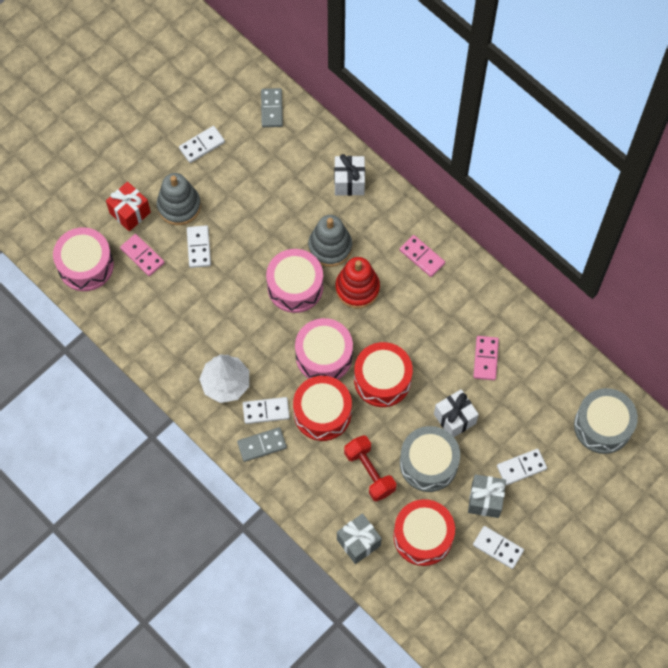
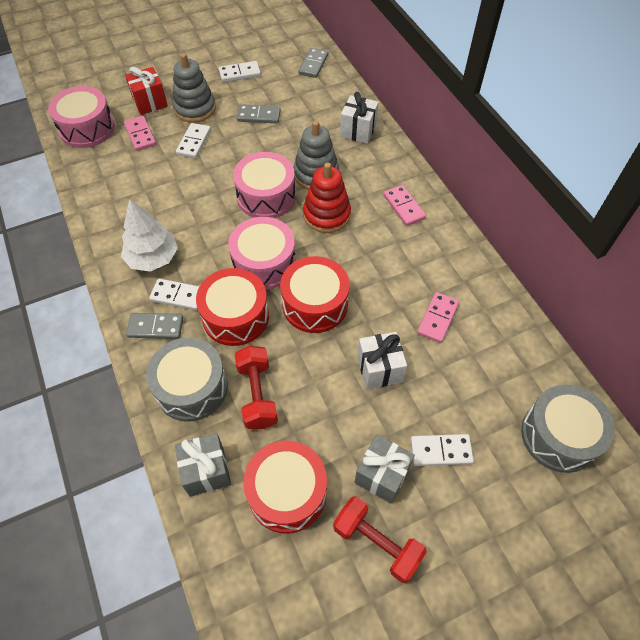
camera: 20 degrees right, 10 degrees down
grey drum [400,426,460,492] -> grey drum moved to [146,338,228,422]
white domino [473,526,524,569] -> red dumbbell [333,496,427,583]
none -> grey domino [237,104,281,123]

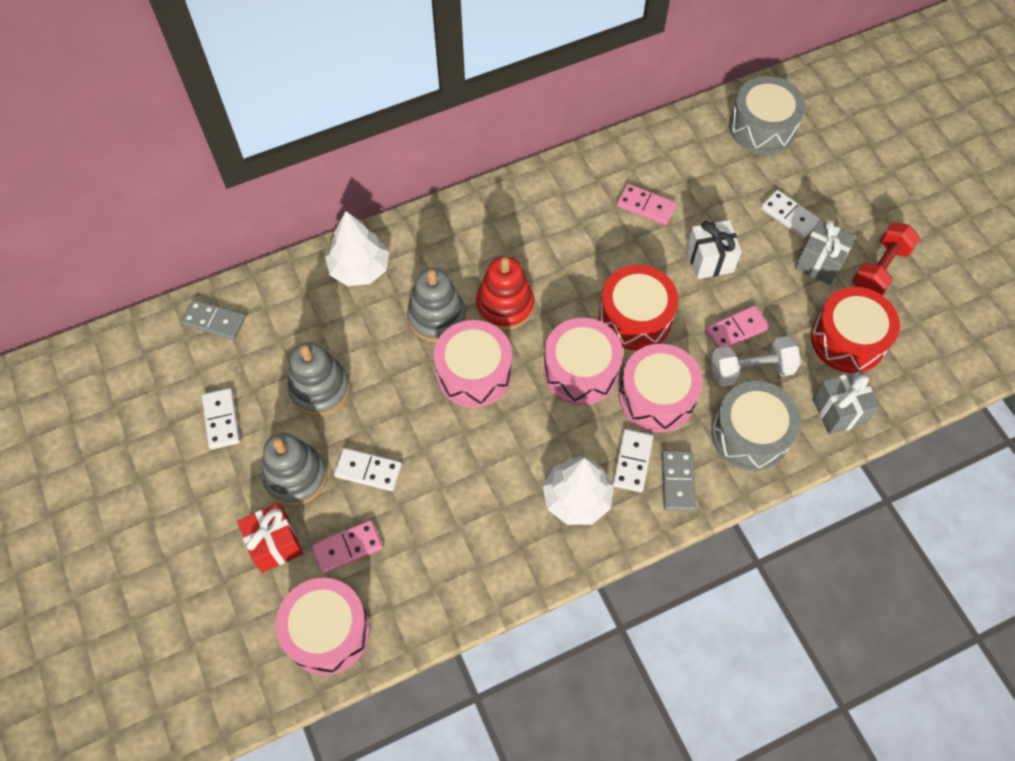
camera: 90 degrees left, 5 degrees up
red drum [196,268,269,346] -> pink drum [619,344,703,432]
red dumbbell [234,346,278,429] -> white dumbbell [710,336,801,387]
grey domino [237,104,281,123] -> grey stacking toy [287,342,350,416]
white gift [340,92,379,144] -> white tree [325,211,389,286]
pink domino [383,185,426,226] -> pink domino moved to [705,305,769,348]
white domino [410,434,474,466] -> white domino turned 45 degrees counterclockwise [760,190,820,238]

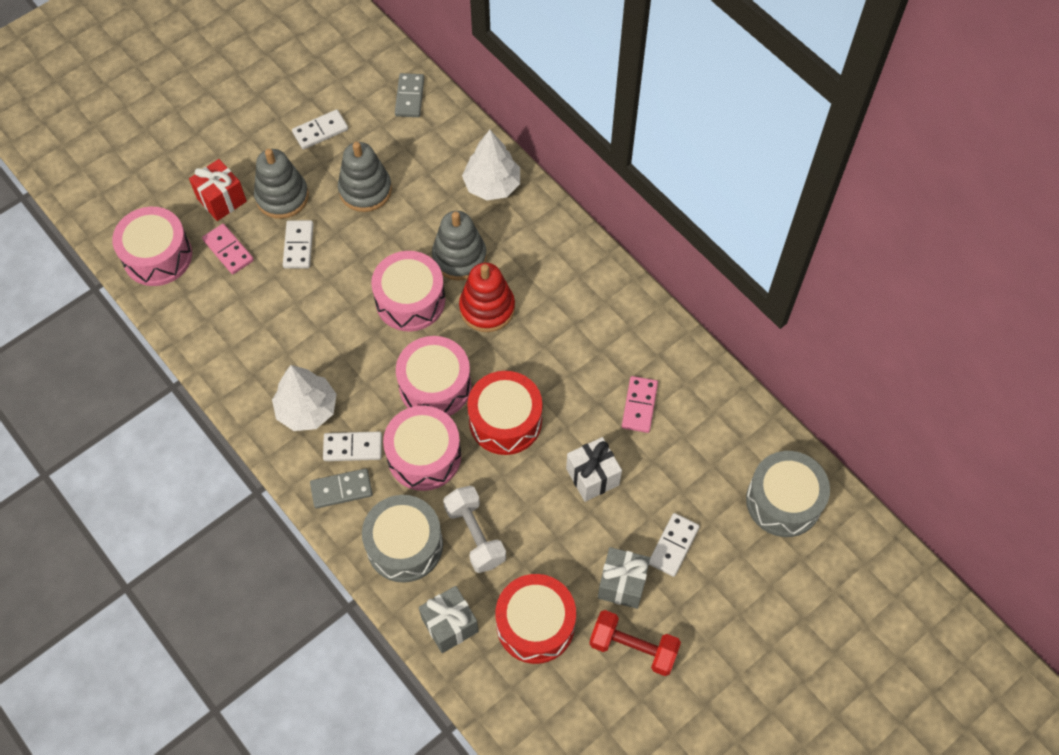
camera: 75 degrees right, 0 degrees up
pink domino [705,305,769,348] -> none

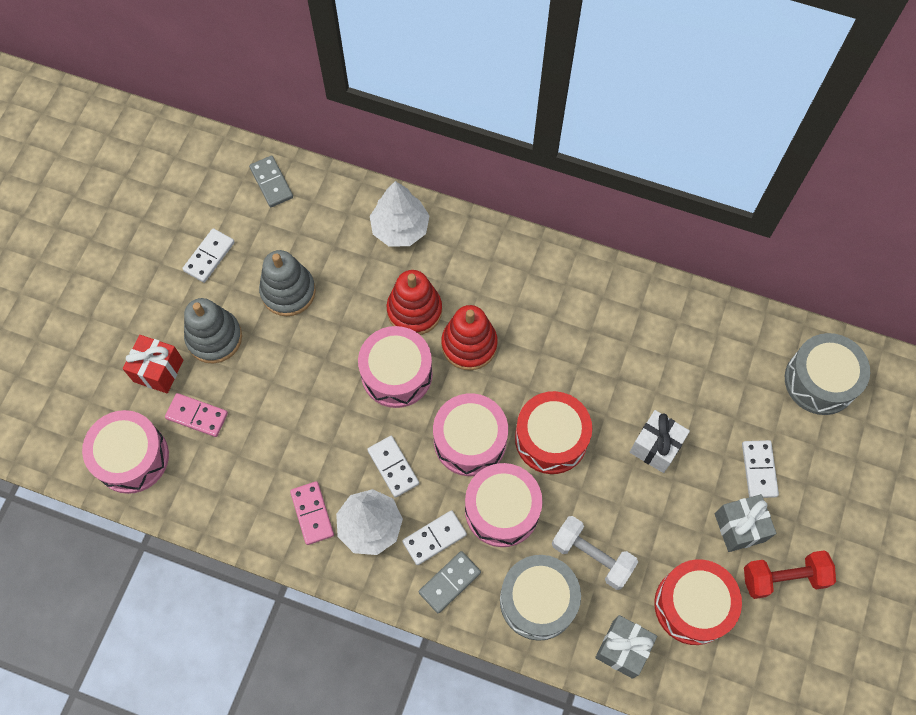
camera: 30 degrees left, 5 degrees up
white domino [283,220,314,269] -> white domino moved to [367,436,419,498]
grey stacking toy [432,211,487,281] -> red stacking toy [387,270,442,335]
pink domino [622,376,658,433] -> pink domino moved to [290,481,334,545]

